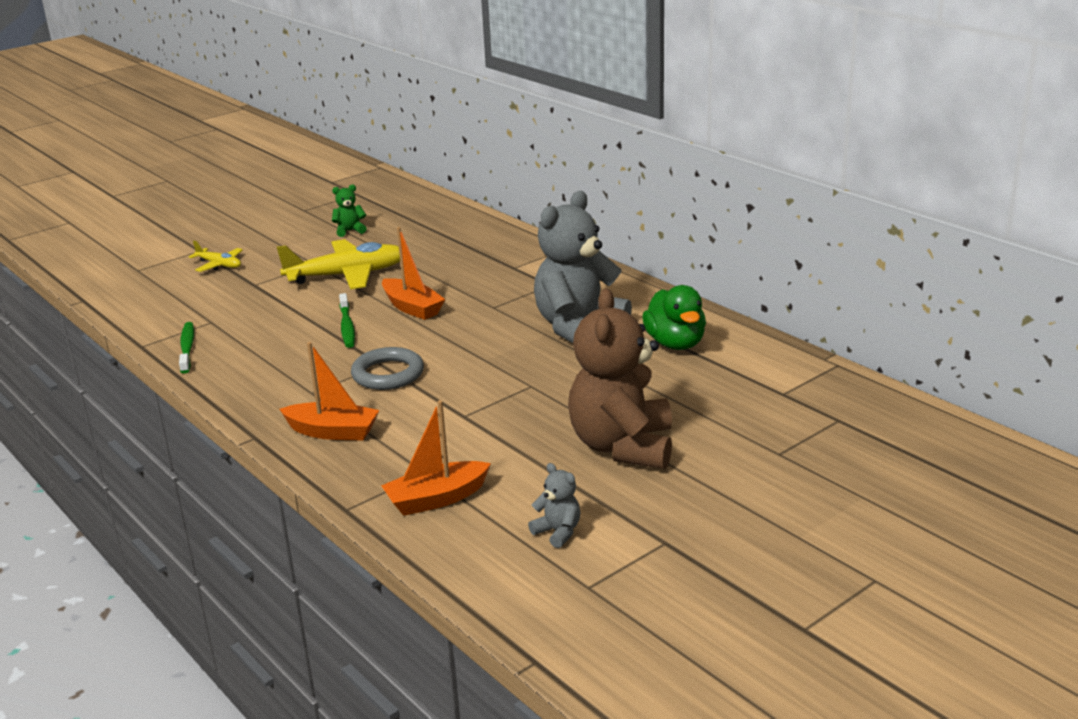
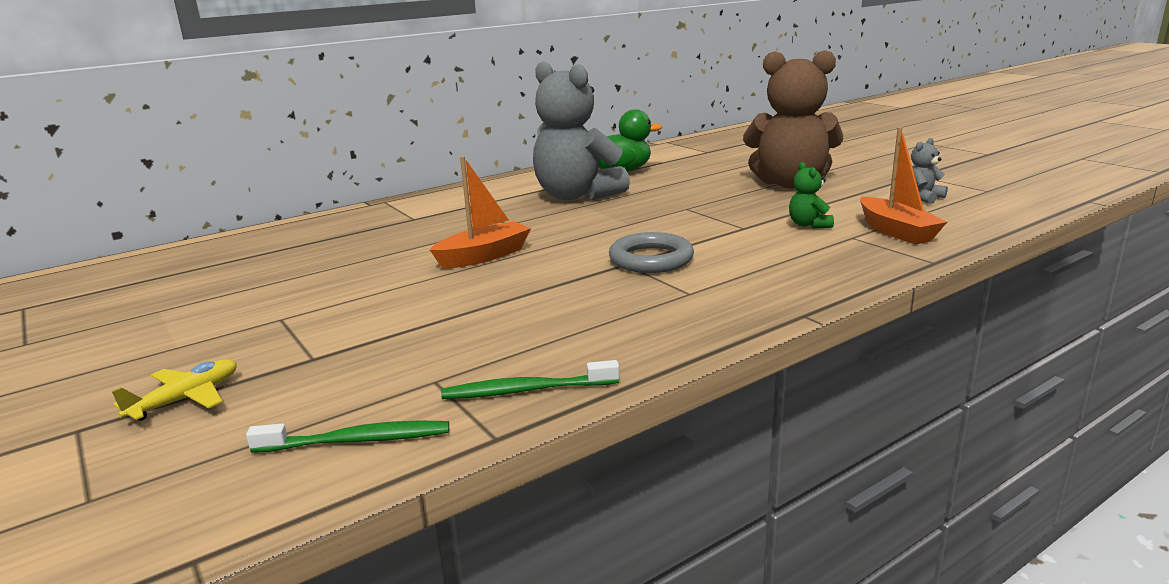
camera: 85 degrees left, 5 degrees down
yellow plane [277,239,400,290] -> none
orange boat [280,342,379,441] -> none
green teddy bear [332,185,367,237] -> green teddy bear moved to [789,162,834,229]
green toothbrush [339,293,355,348] -> green toothbrush moved to [246,421,449,453]

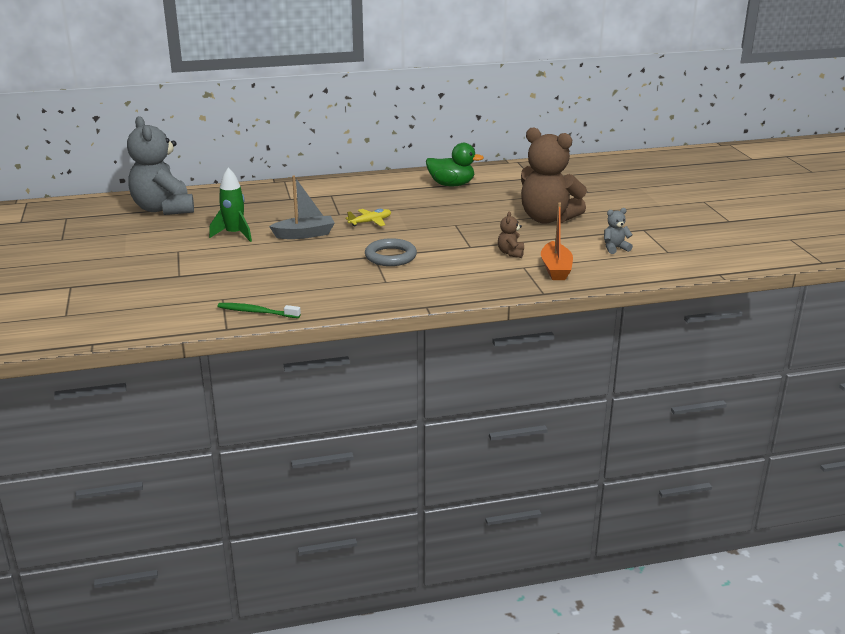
camera: 20 degrees right, 5 degrees up
yellow plane [112,359,237,421] -> yellow plane moved to [345,209,391,227]
green toothbrush [246,421,449,453] -> none
orange boat [430,156,531,269] -> grey boat [269,175,335,239]
grey teddy bear [533,61,630,200] -> grey teddy bear moved to [127,116,194,215]
green teddy bear [789,162,834,229] -> brown teddy bear [498,211,524,258]
none -> green rocket [209,168,252,242]

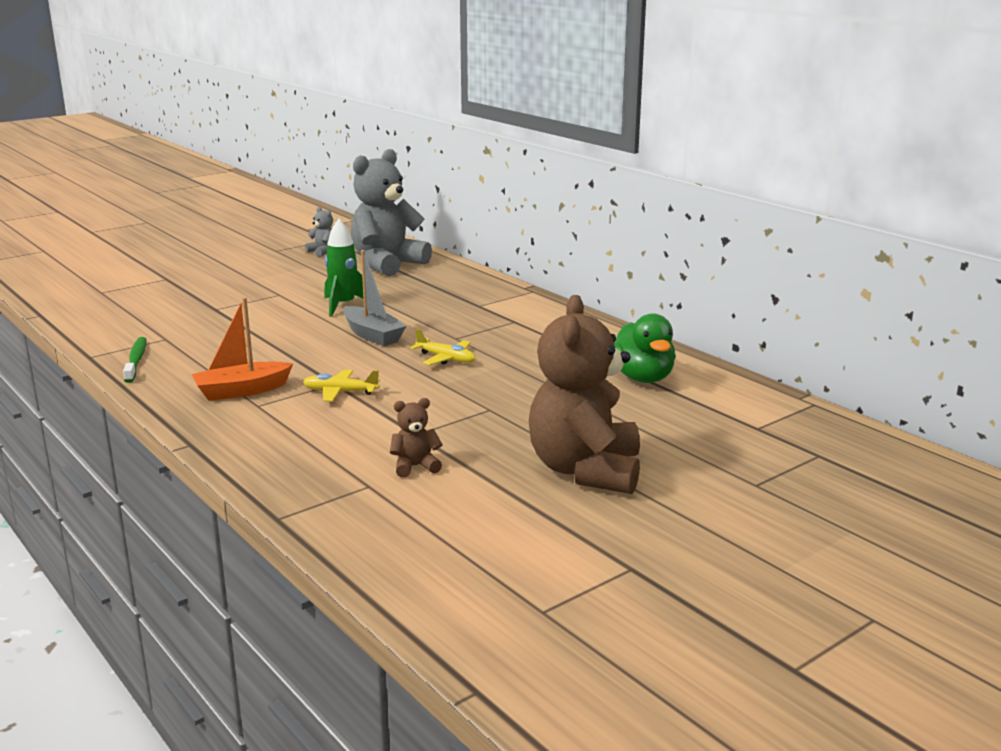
camera: 65 degrees right, 5 degrees down
grey ring [365,238,417,266] -> yellow plane [303,370,380,402]
orange boat [541,203,573,280] -> orange boat moved to [192,297,293,401]
grey teddy bear [604,208,633,254] -> grey teddy bear moved to [305,207,333,256]

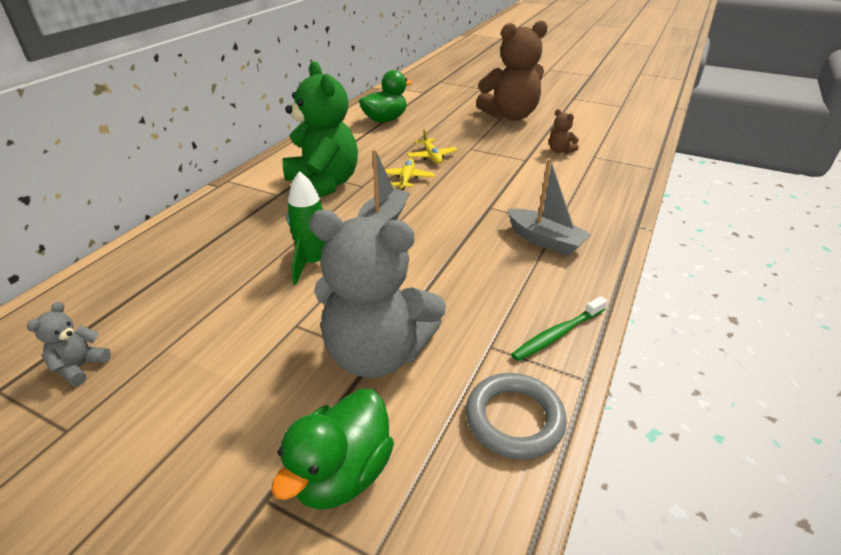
camera: 115 degrees left, 15 degrees up
orange boat [192,297,293,401] -> grey boat [507,158,591,256]
yellow plane [303,370,380,402] -> yellow plane moved to [407,129,458,164]
grey teddy bear [351,149,432,276] -> grey teddy bear moved to [309,210,446,378]
none -> green duck [271,389,394,510]
none -> green teddy bear [282,61,358,197]
none -> grey ring [466,373,567,460]

